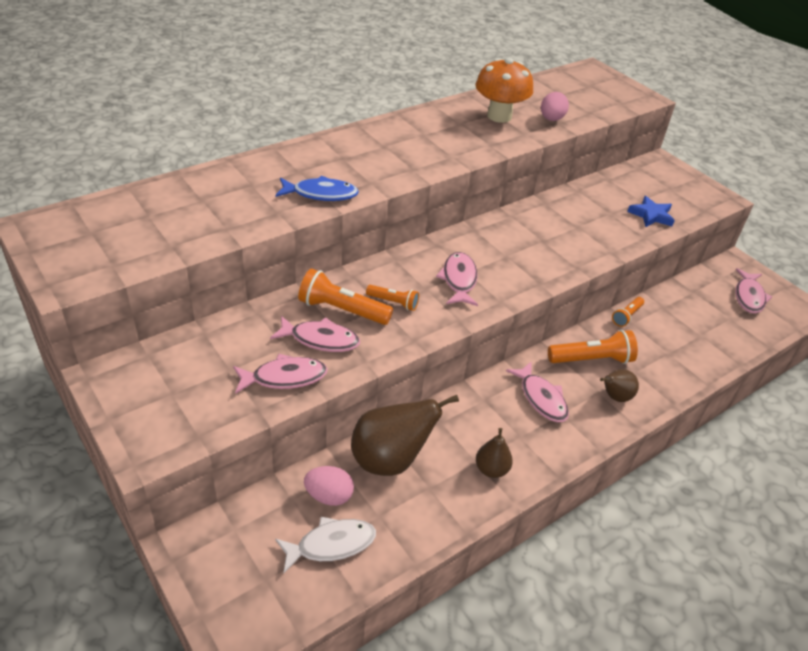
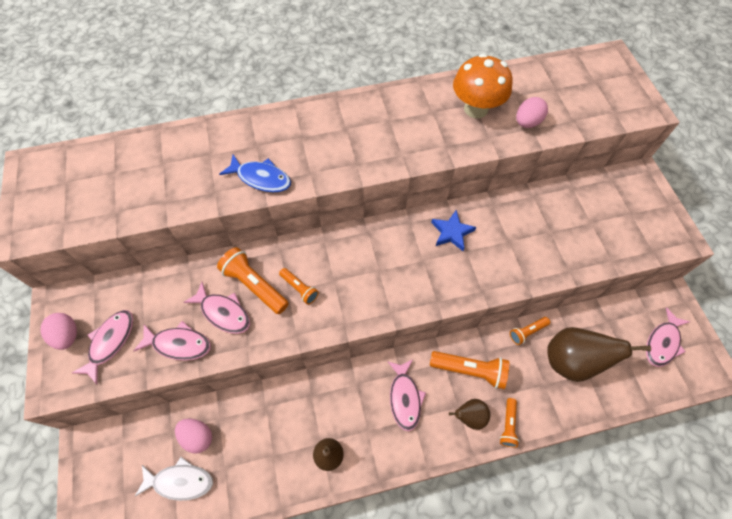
camera: 25 degrees right, 20 degrees up
brown pear [351,395,459,476] -> brown pear moved to [547,327,651,382]
pink fish [436,252,478,306] -> pink fish moved to [72,310,133,384]
blue star [627,196,675,227] -> blue star moved to [431,210,476,251]
none -> pink egg [41,313,77,350]
none -> orange flashlight [500,398,519,447]

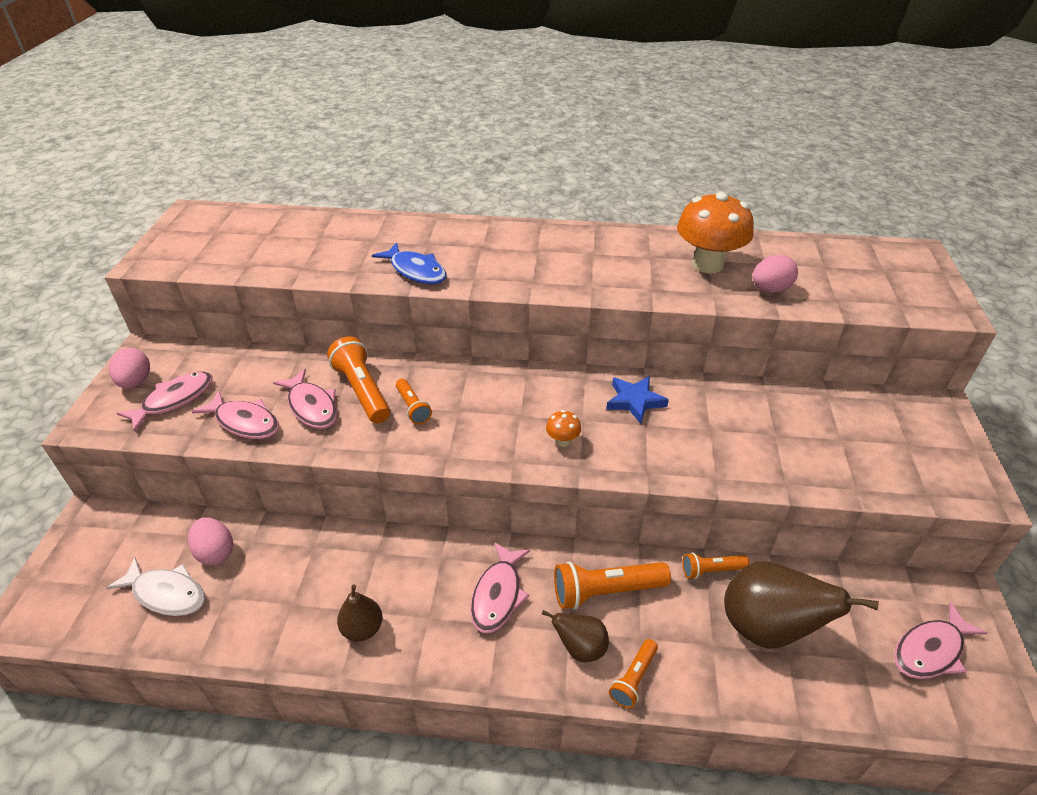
camera: 20 degrees right, 20 degrees down
orange flashlight [430,351,509,389] -> orange flashlight turned 135 degrees clockwise [554,561,671,610]
none -> orange mushroom [546,410,581,447]

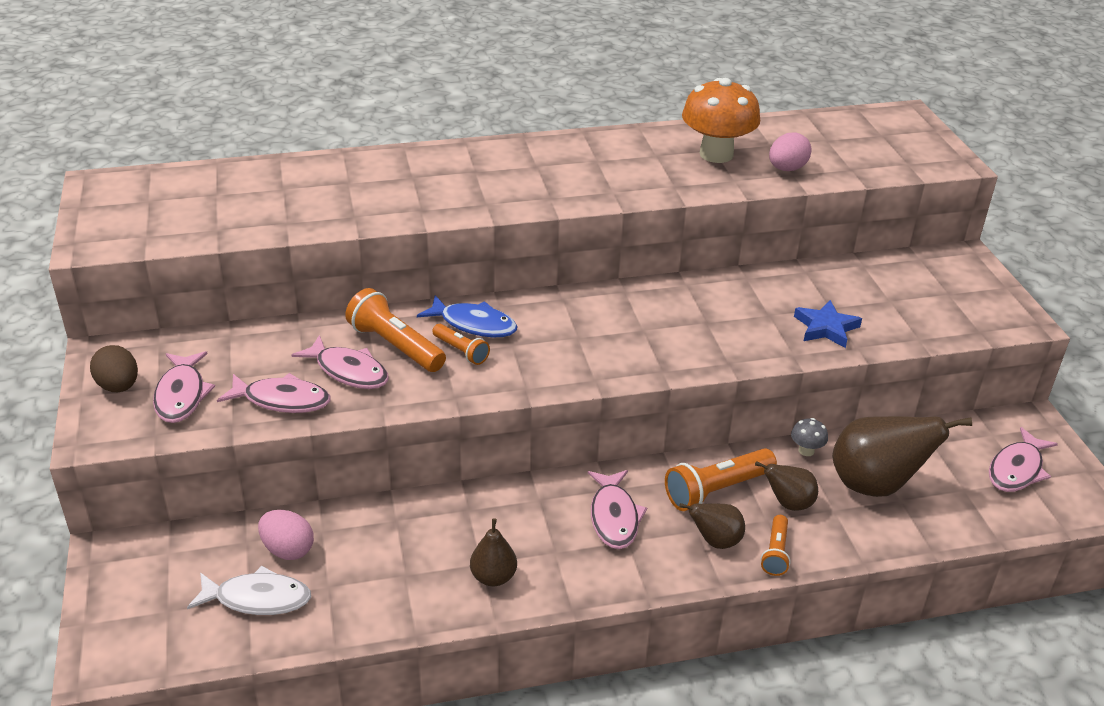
camera: 20 degrees left, 5 degrees down
pink egg [109,348,150,388] -> brown egg [90,345,138,392]
pink fish [116,371,213,432] -> pink fish turned 150 degrees clockwise [153,351,215,423]
blue fish [372,242,447,284] -> blue fish moved to [417,295,518,337]
orange mushroom [546,410,581,447] -> none
blue star [606,376,669,424] -> blue star moved to [794,300,862,348]
orange flashlight [682,552,750,579] -> grey mushroom [791,418,828,456]
none -> brown pear [755,461,818,511]

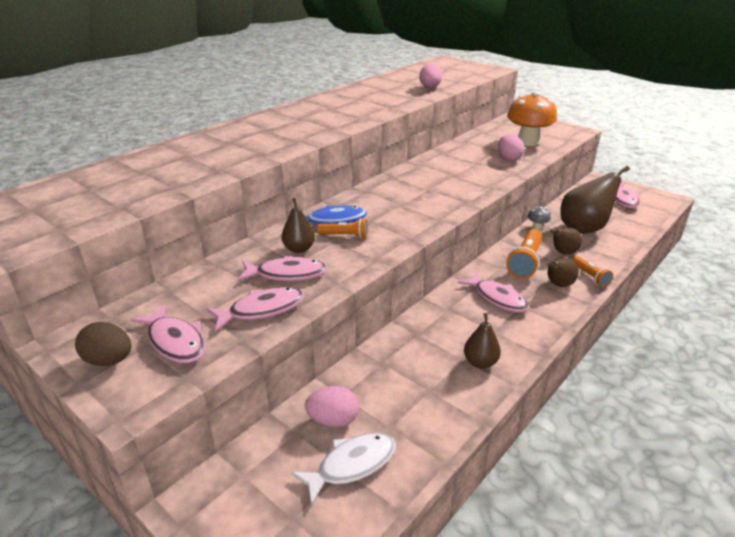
camera: 35 degrees left, 5 degrees down
orange flashlight [345,288,446,372] -> brown pear [281,198,315,253]
orange mushroom [682,78,760,163] -> orange mushroom moved to [507,91,557,146]
blue star [794,300,862,348] -> pink egg [498,134,525,161]

